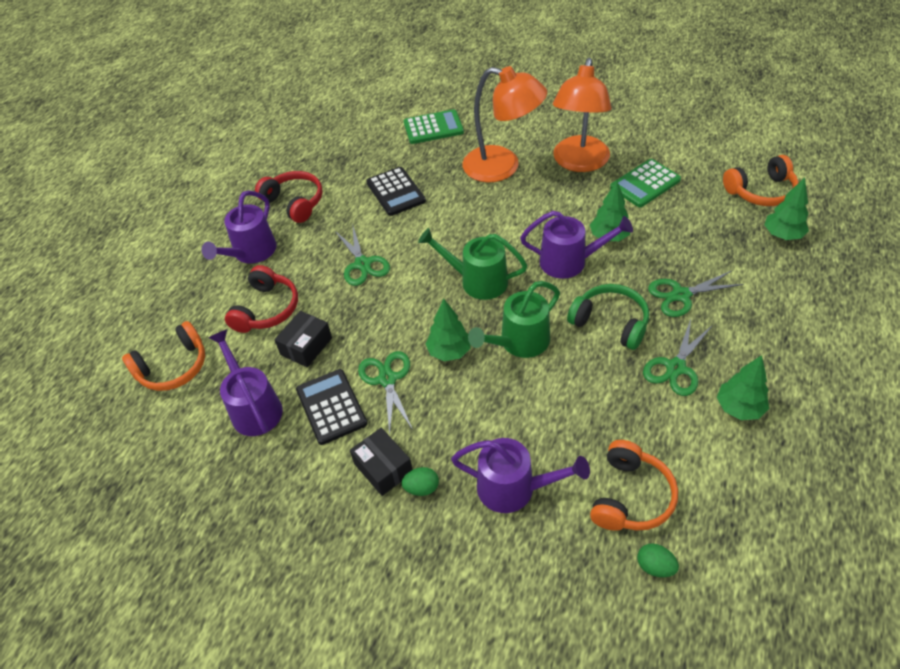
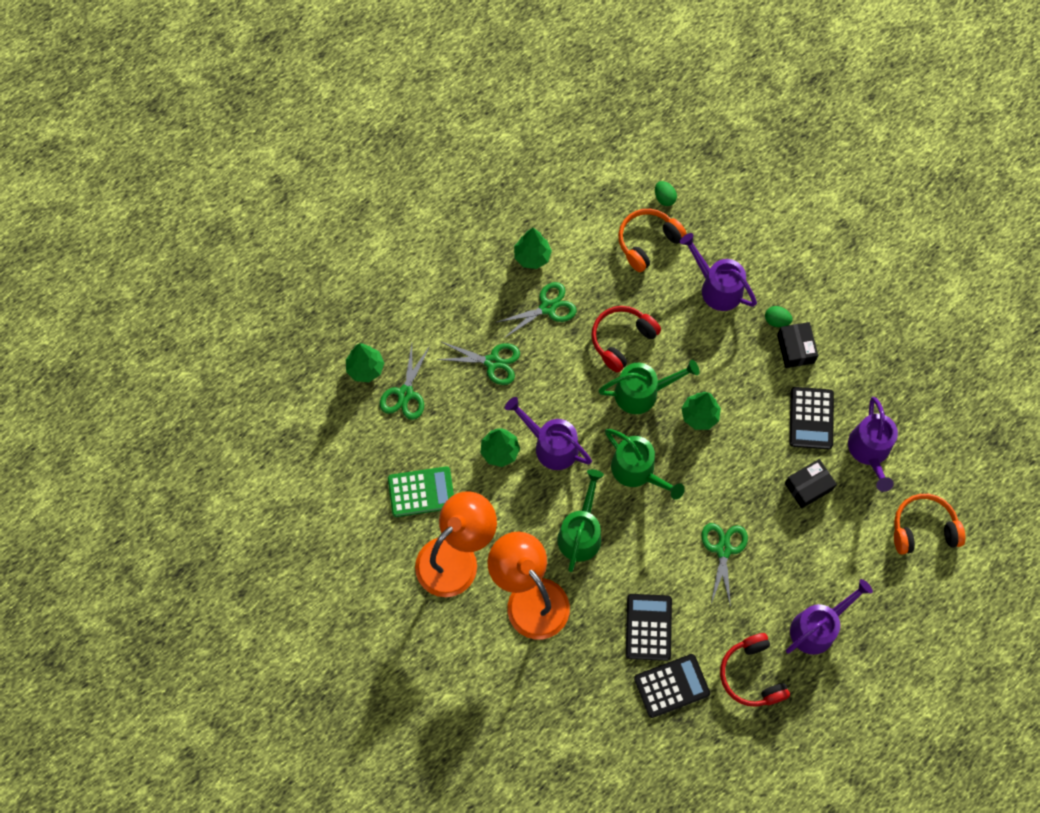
camera: 155 degrees left, 20 degrees up
red headphones [225,265,298,333] -> red headphones moved to [592,306,661,373]
green scissors [358,351,413,435] -> green scissors moved to [380,344,430,420]
green calculator [404,109,464,144] -> none
green headphones [567,284,649,350] -> none
orange headphones [723,155,799,206] -> none
none -> green watering can [557,469,604,572]
none -> black calculator [634,654,710,718]

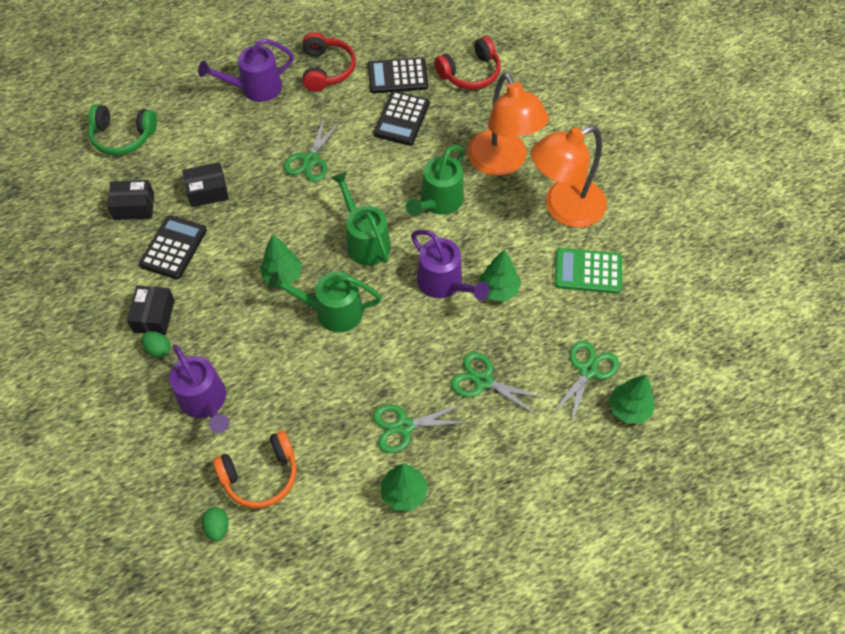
camera: 165 degrees left, 10 degrees down
red headphones [592,306,661,373] -> red headphones moved to [434,36,501,90]
purple watering can [848,397,898,492] -> black box [107,180,154,220]
orange headphones [894,494,966,554] -> green headphones [88,104,157,155]

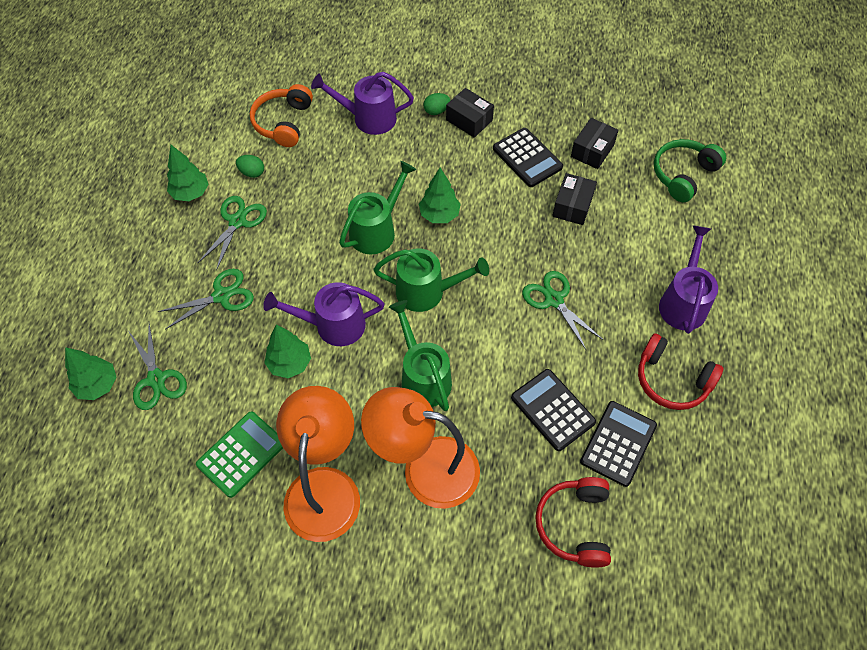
camera: 125 degrees right, 0 degrees up
green egg [202,507,229,541] -> green egg moved to [236,155,264,178]

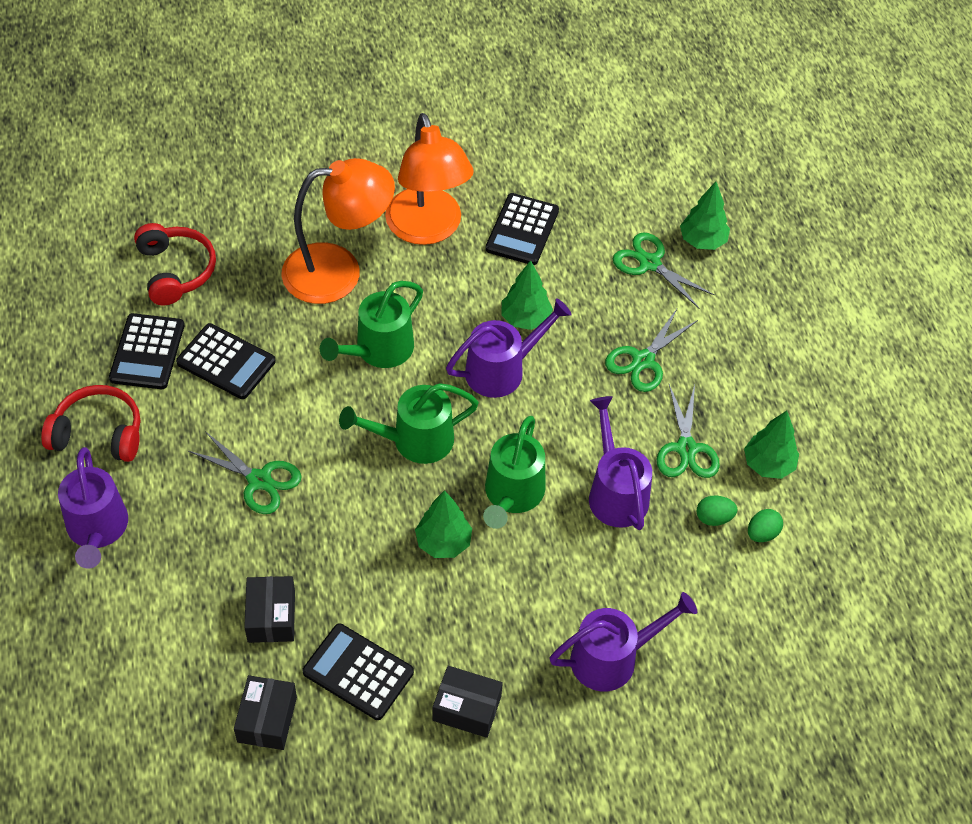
camera: 155 degrees right, 5 degrees down
green calculator [196,411,283,498] -> black calculator [485,193,559,265]
orange headphones [250,84,313,147] -> none
green watering can [389,300,452,411] -> green watering can turned 90 degrees clockwise [320,281,423,368]
green egg [423,93,450,115] -> green egg moved to [748,509,783,542]
green headphones [654,139,726,202] -> none
none -> purple watering can [589,396,652,530]

